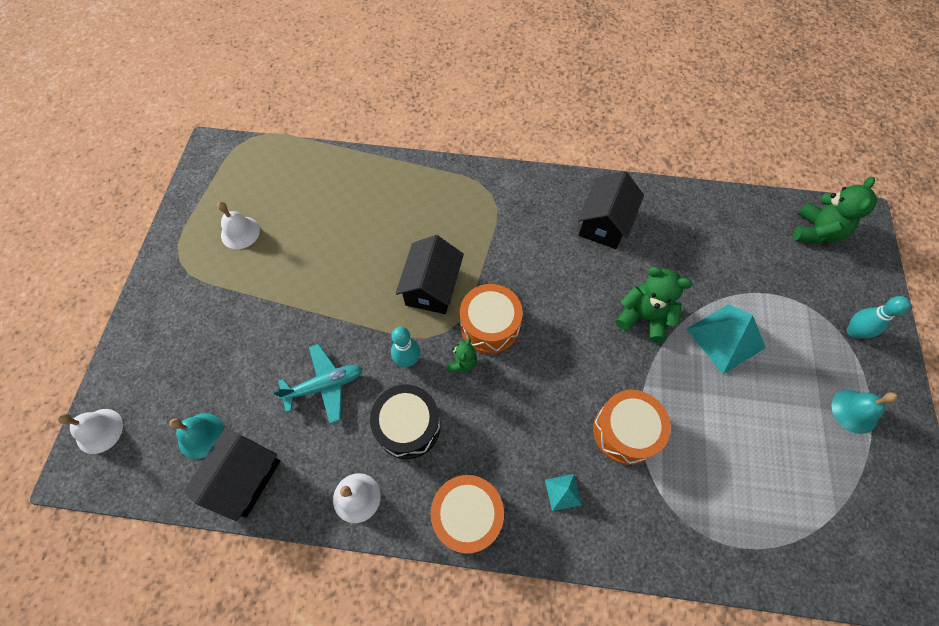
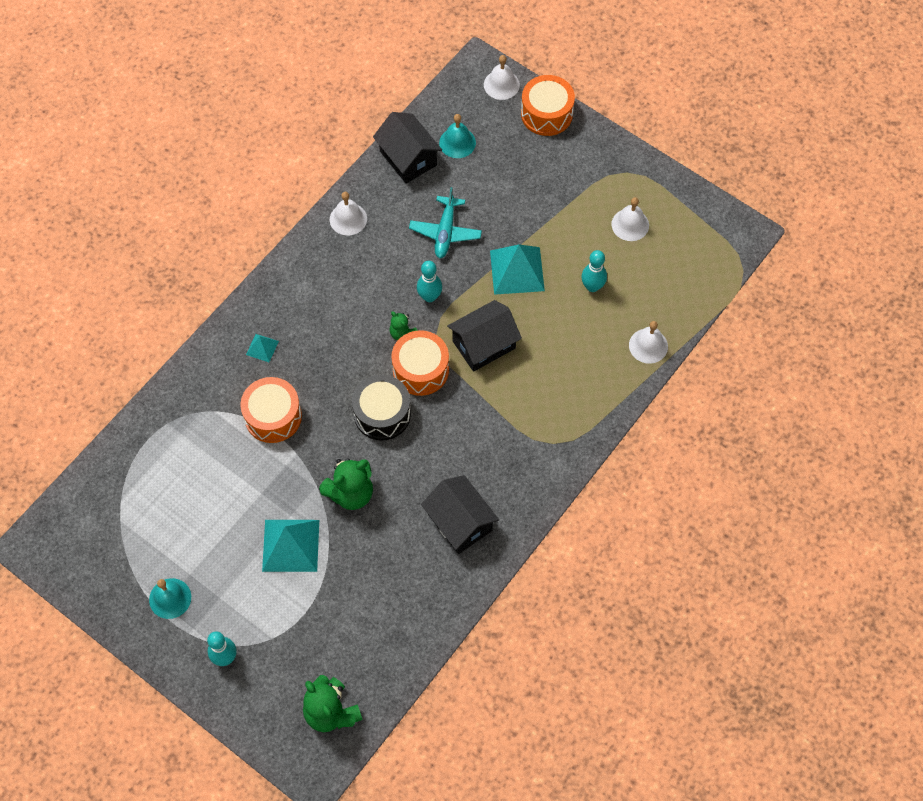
camera: 120 degrees right, 0 degrees up
black drum [370,385,440,459] -> black drum moved to [352,374,411,440]
black house [396,235,464,314] -> black house turned 75 degrees counterclockwise [447,300,522,372]
orange drum [431,475,504,554] -> orange drum moved to [521,75,575,136]
none -> turquoise pyramid [490,244,545,295]
none -> turquoise bowling pin [581,250,607,292]
none -> white bell [629,321,668,364]

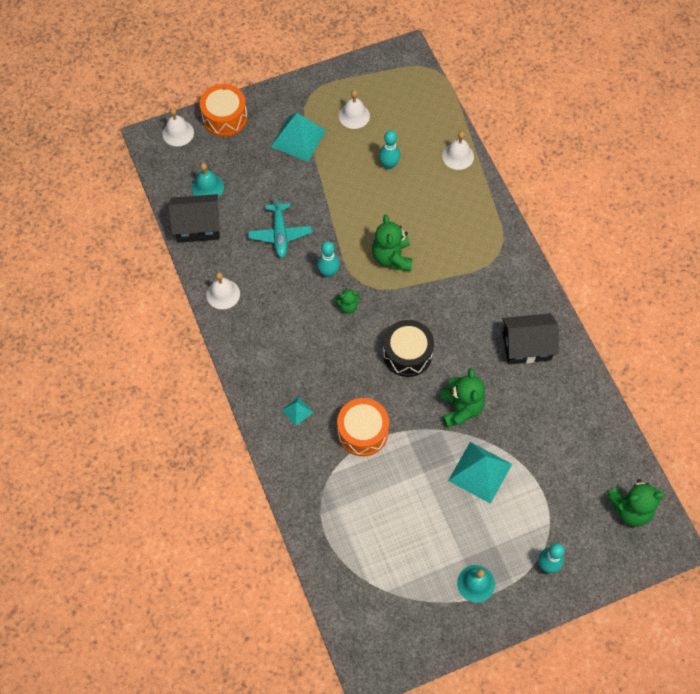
camera: 60 degrees left, 0 degrees up
orange drum [391,330,449,396] -> none
turquoise plane [409,187,482,258] -> turquoise plane turned 45 degrees clockwise [248,195,312,258]
black house [447,300,522,372] -> green teddy bear [372,215,413,271]
turquoise pyramid [490,244,545,295] -> turquoise pyramid moved to [271,113,326,162]

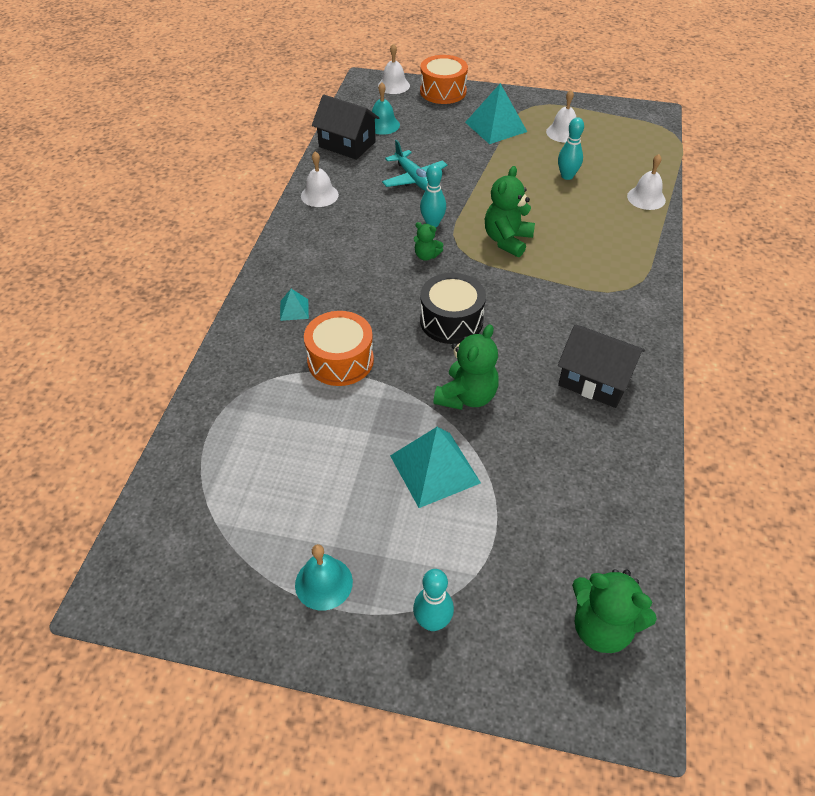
camera: 35 degrees right, 15 degrees down
turquoise plane [248,195,312,258] -> turquoise plane turned 60 degrees counterclockwise [382,140,447,191]

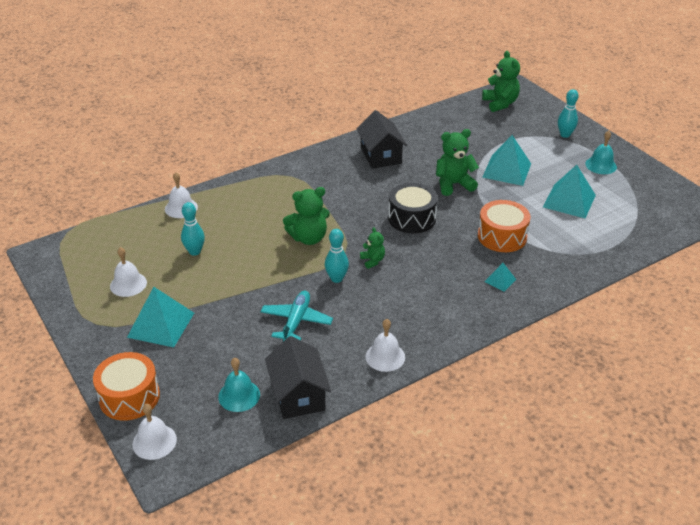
camera: 135 degrees left, 10 degrees down
none -> turquoise pyramid [543,165,596,218]

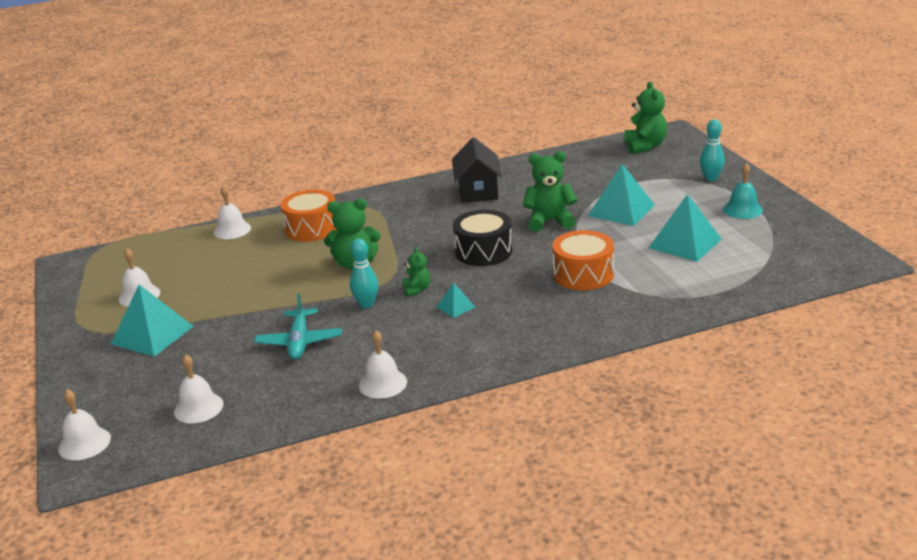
camera: 15 degrees right, 10 degrees down
orange drum [93,352,160,421] -> orange drum moved to [280,190,337,242]
turquoise bowling pin [181,202,205,256] -> none
turquoise bell [218,358,260,412] -> white bell [174,354,223,423]
turquoise plane [260,290,333,342] -> turquoise plane turned 150 degrees clockwise [254,293,342,360]
black house [265,336,331,419] -> none
turquoise pyramid [484,263,516,291] -> turquoise pyramid moved to [437,283,475,318]

